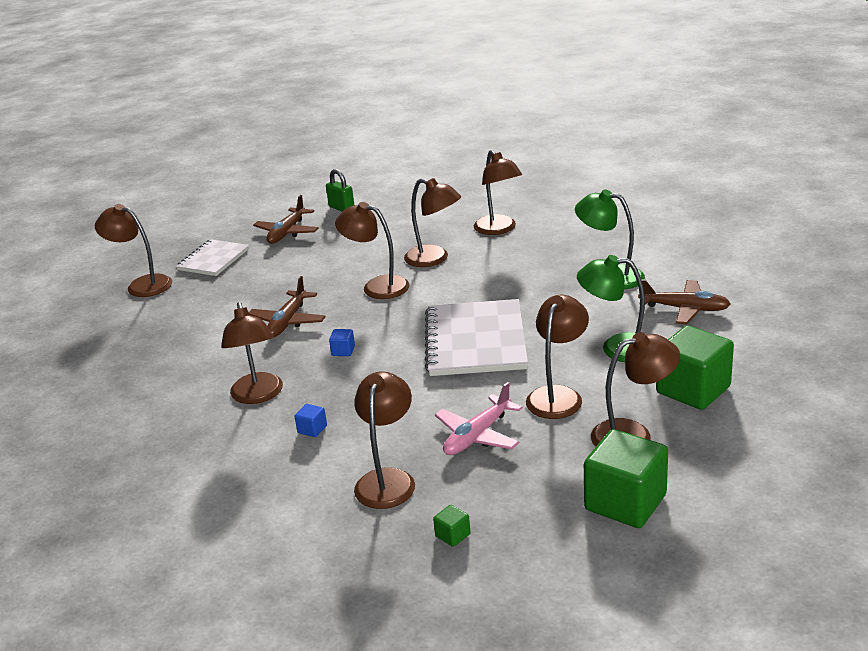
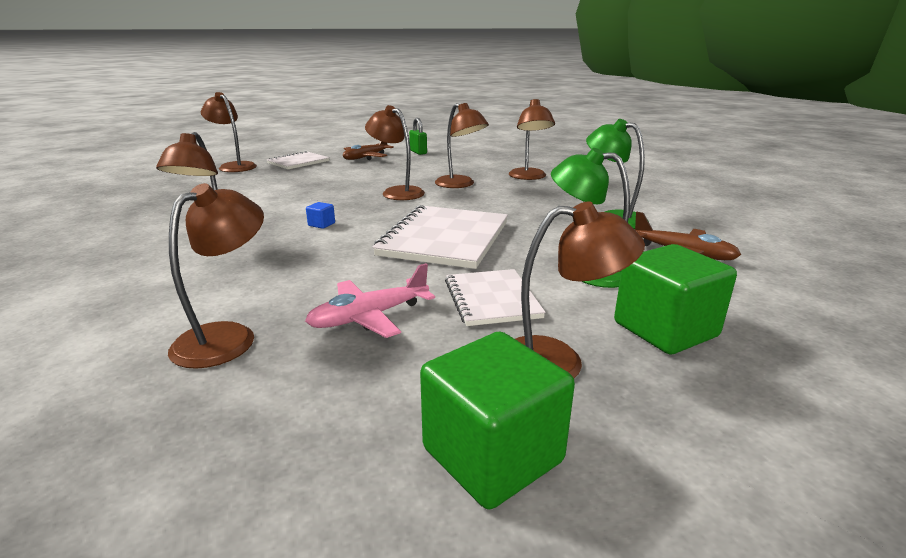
camera: 15 degrees right, 5 degrees down
brown plane [249,276,326,338] -> none
blue cube [294,404,327,437] -> none
green cube [433,505,471,547] -> none
brown lamp [526,295,589,419] -> white notebook [445,269,546,326]

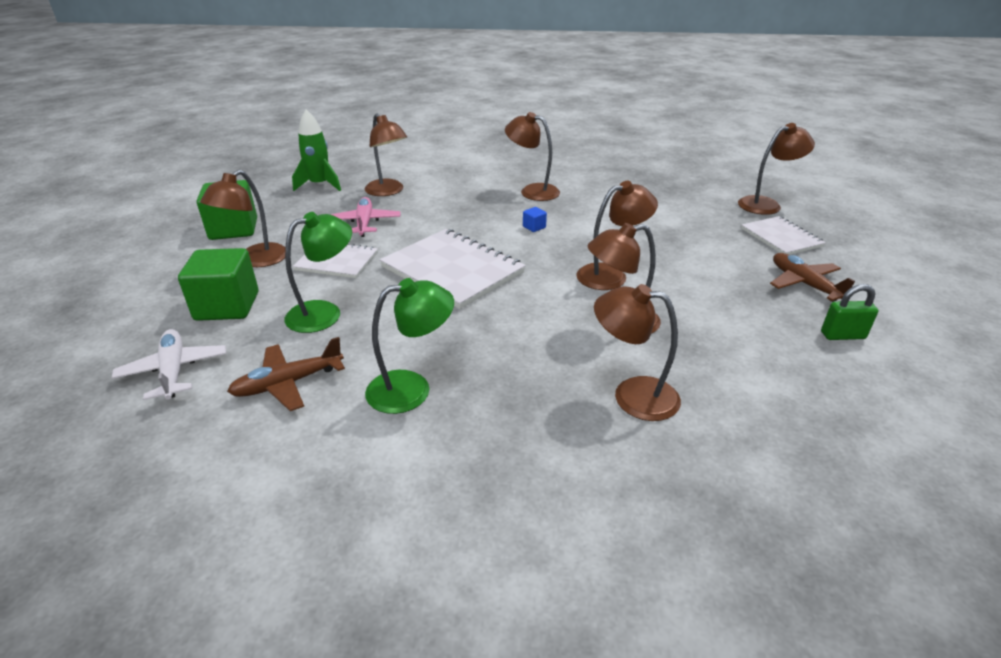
camera: 115 degrees right, 10 degrees up
none -> white plane [112,329,226,400]
none -> green rocket [292,110,341,191]

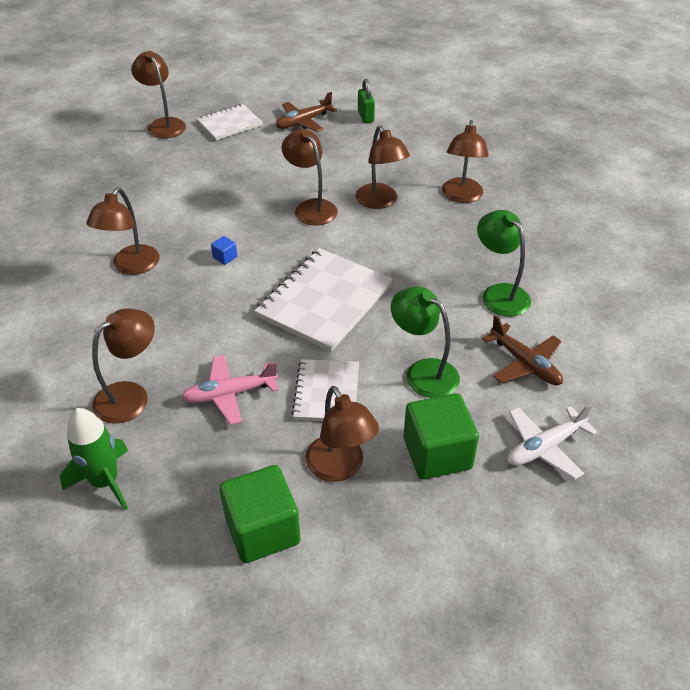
camera: 100 degrees left, 10 degrees up
brown lamp [200,170,286,267] -> brown lamp turned 45 degrees clockwise [305,386,379,482]

